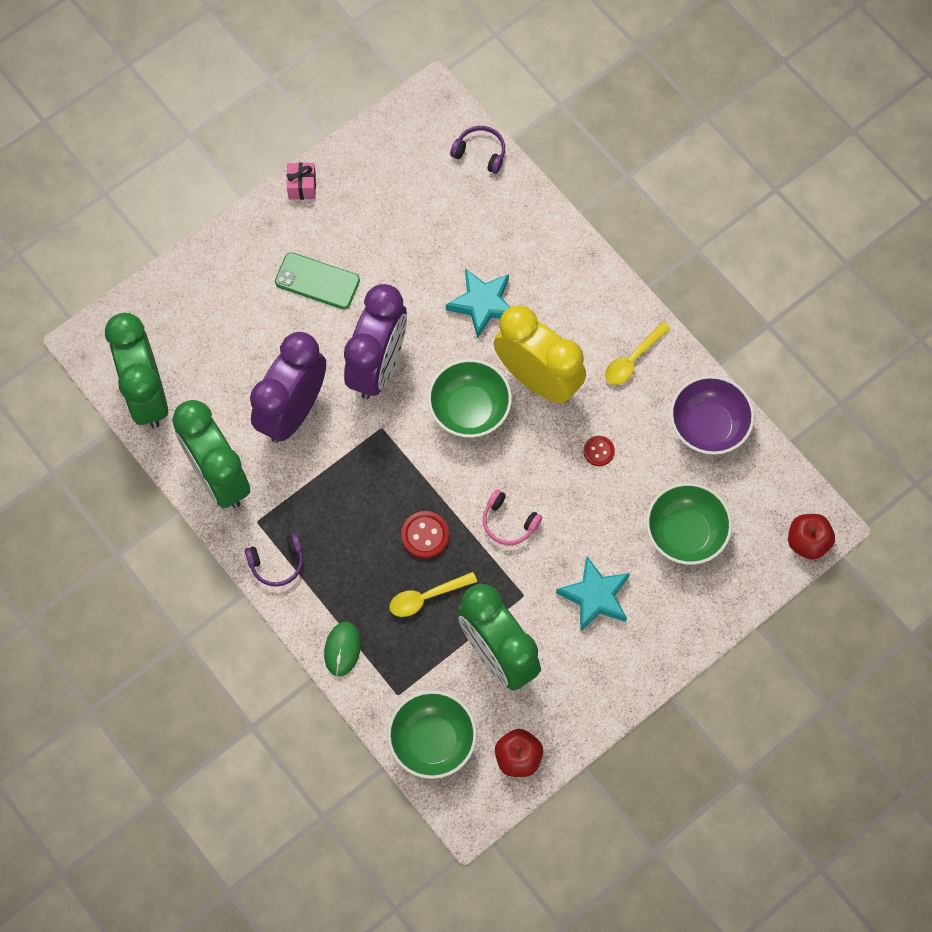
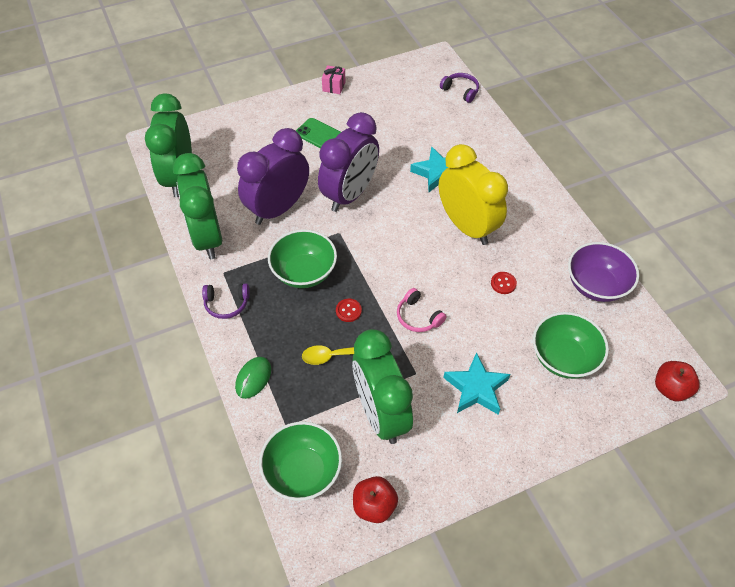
camera: 15 degrees right, 15 degrees down
red button [401,511,449,559] -> red button [336,299,362,322], size x0.66
green bowl [428,359,512,438] -> green bowl moved to [268,229,337,288]
yellow spoon [605,322,671,385] -> none

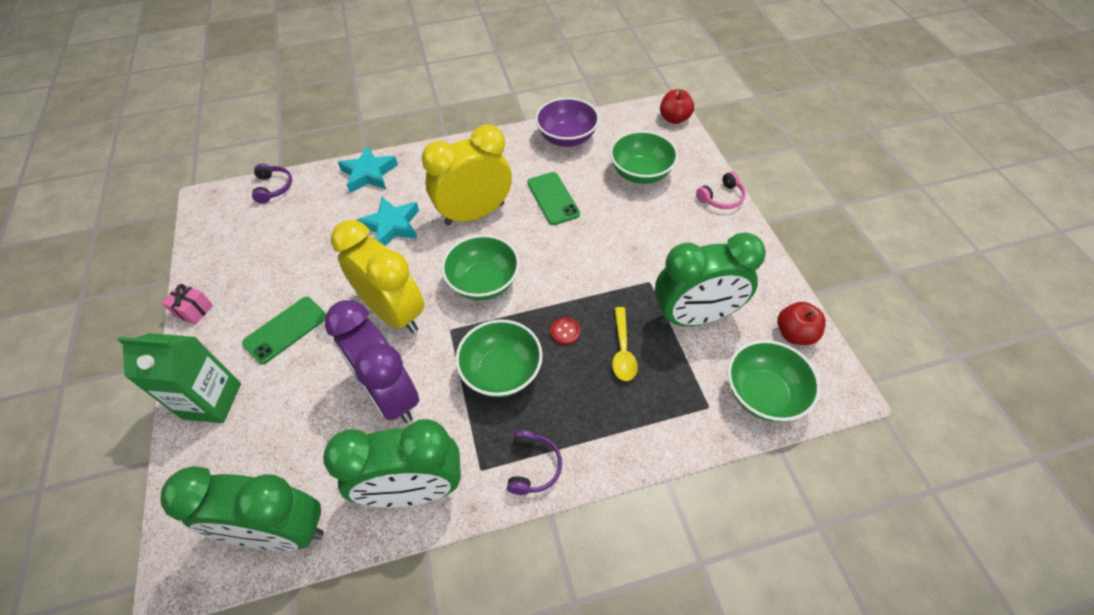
camera: 80 degrees left, 0 degrees up
green mouse [235,357,271,399] -> none
purple clock [318,112,379,212] -> yellow clock [331,220,424,333]
pink headphones [397,288,446,332] -> pink headphones moved to [696,171,746,209]
purple headphones [440,73,479,103] -> purple headphones turned 120 degrees clockwise [252,163,292,204]
turquoise star [443,352,510,415] -> turquoise star moved to [338,146,398,193]
red button [491,272,517,294] -> green phone [527,172,580,225]
none -> green carton [117,333,241,423]
none -> green bowl [441,235,520,300]

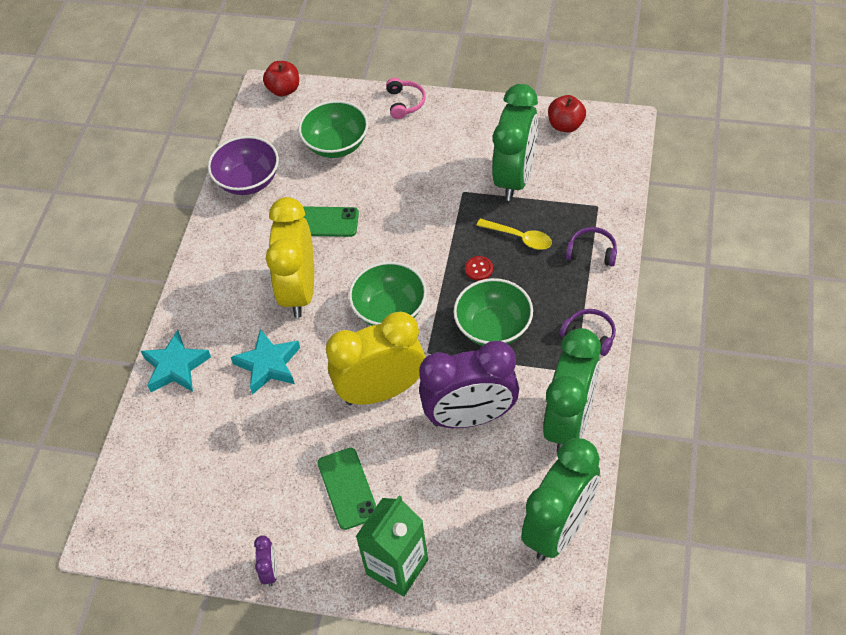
camera: 60 degrees left, 0 degrees up
pink gift [162,283,213,325] -> purple clock [254,536,277,587]
purple headphones [252,163,292,204] -> purple headphones moved to [566,227,617,266]
green bowl [728,340,820,422] -> none

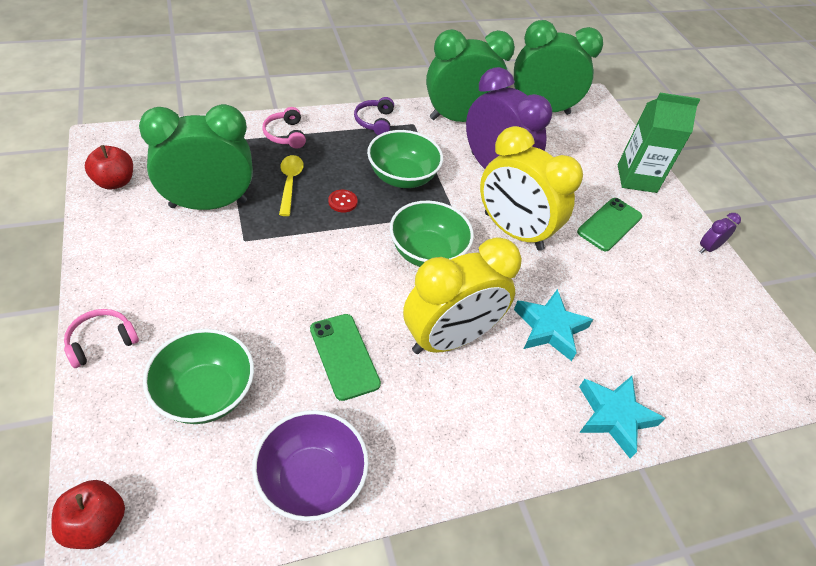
camera: 130 degrees left, 5 degrees down
purple headphones [566,227,617,266] -> pink headphones [262,107,306,148]

